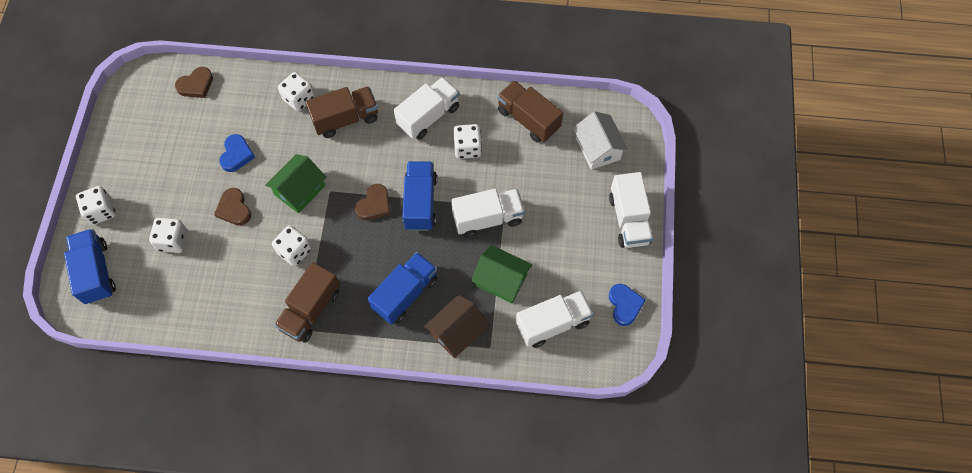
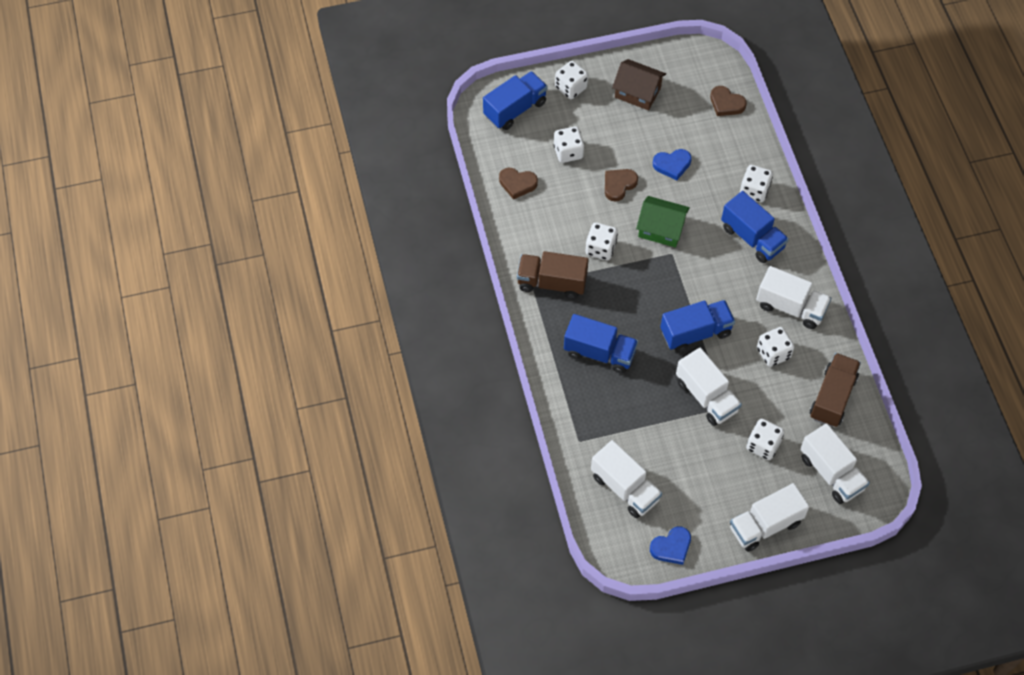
camera: 70 degrees right, 5 degrees down
brown truck [305,86,378,138] -> blue truck [721,191,789,263]
brown heart [355,184,390,220] -> brown heart moved to [499,168,538,199]
brown house [424,295,489,358] -> brown house moved to [612,59,666,110]
green house [471,245,532,303] -> none
white house [573,111,628,170] -> white truck [800,423,870,504]
none -> white dice [746,419,784,460]

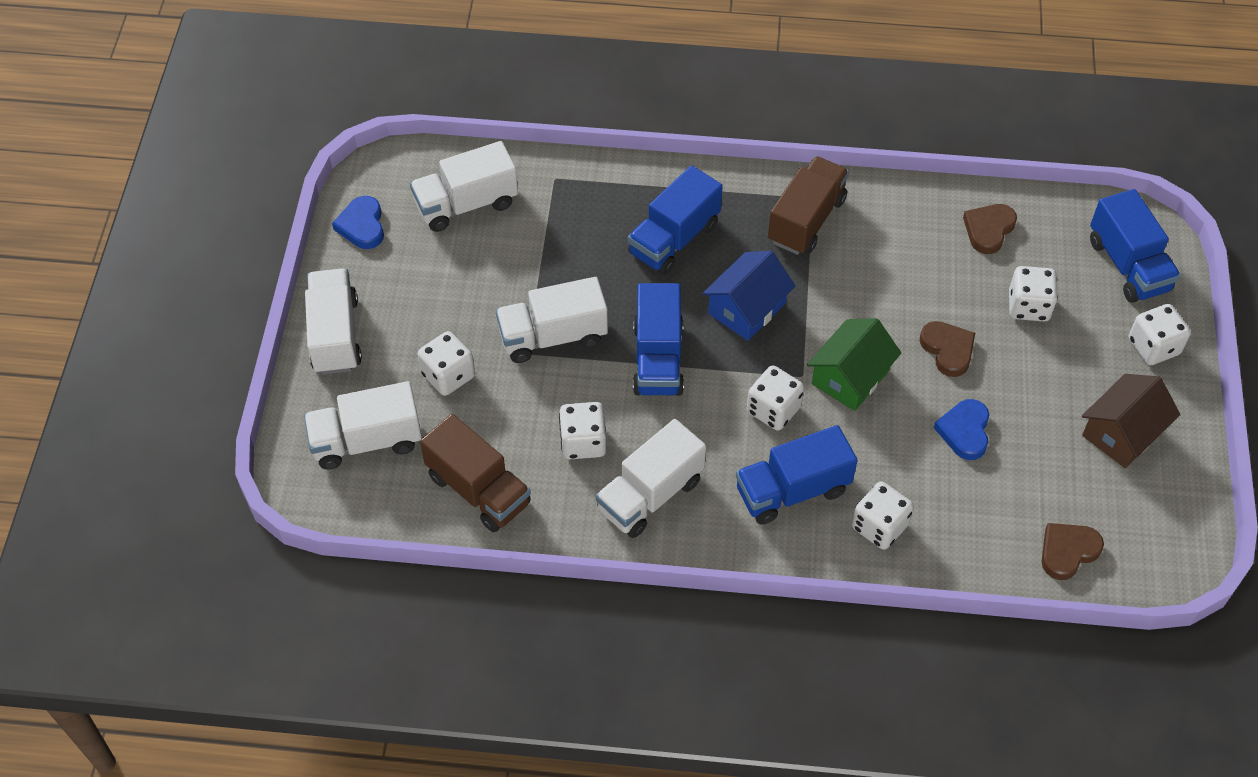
camera: 110 degrees right, 5 degrees down
white dice [586,223,618,260] -> white dice moved to [747,365,804,431]
none -> blue house [702,251,795,341]

